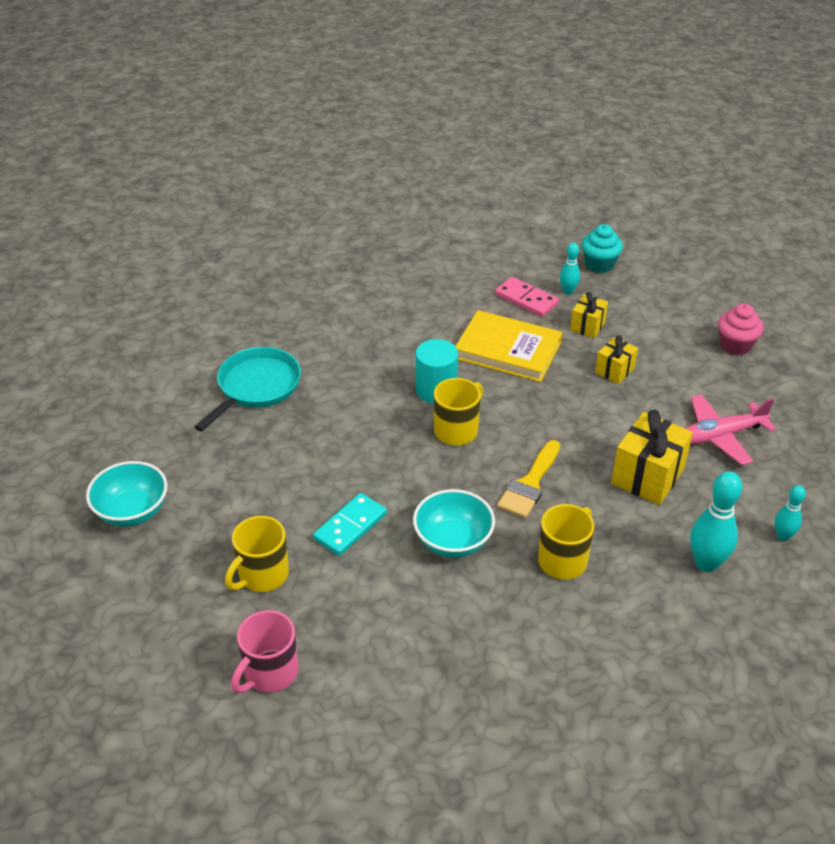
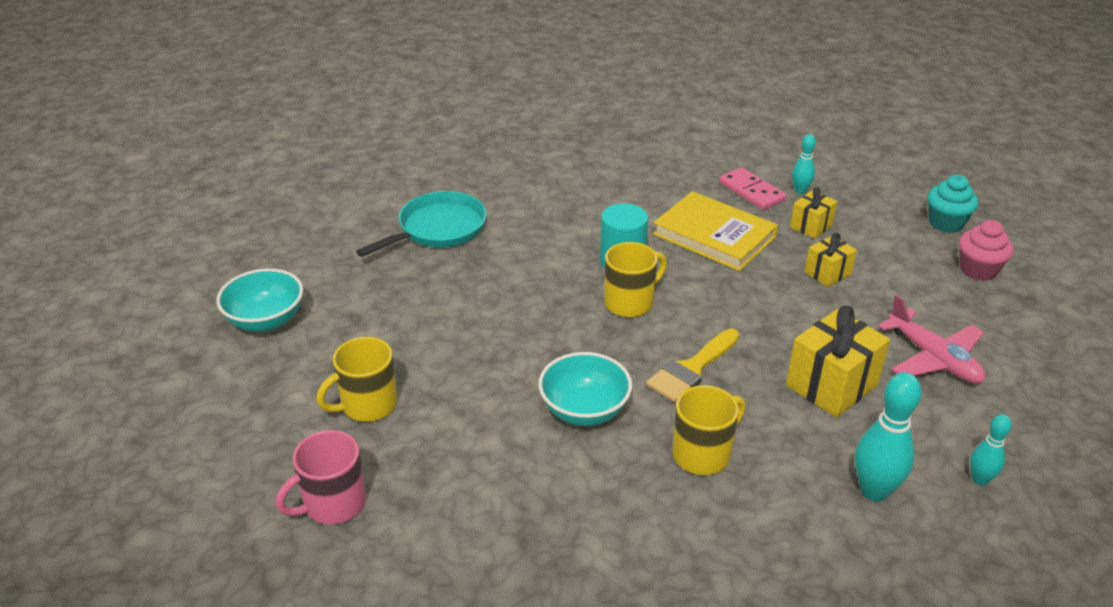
camera: 15 degrees right, 5 degrees down
turquoise domino [313,493,387,556] -> none
turquoise cupcake [582,224,623,273] -> turquoise cupcake moved to [927,175,978,233]
pink plane [685,394,776,465] -> pink plane turned 120 degrees counterclockwise [878,295,986,384]

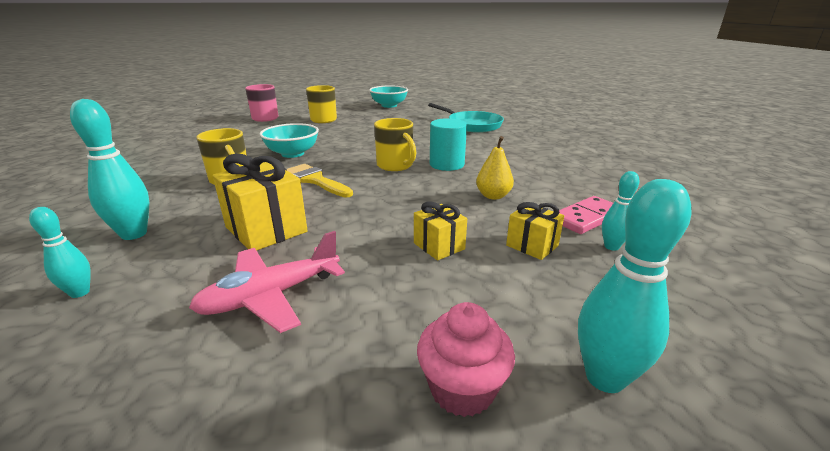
camera: 90 degrees right, 10 degrees down
yellow book [653,191,778,271] -> yellow pear [476,136,514,200]
turquoise cupcake [927,175,978,233] -> turquoise bowling pin [578,179,691,393]

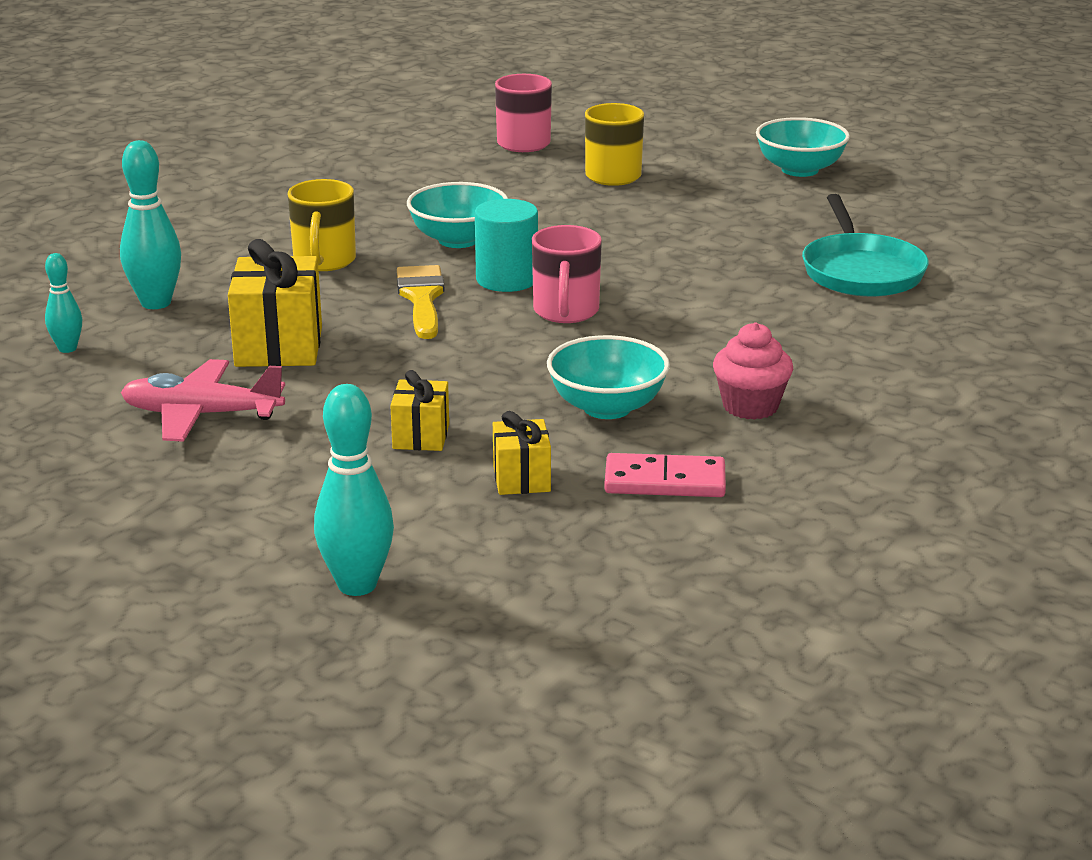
camera: 40 degrees right, 0 degrees up
yellow mug [374,118,416,171] -> pink mug [532,225,602,323]
pink cupcake [417,302,515,417] -> pink cupcake moved to [713,322,793,420]
turquoise cylinder [430,118,467,171] -> turquoise cylinder moved to [475,199,538,292]
yellow pear [476,136,514,200] -> turquoise bowl [547,335,670,419]
turquoise bowling pin [602,171,640,251] -> none

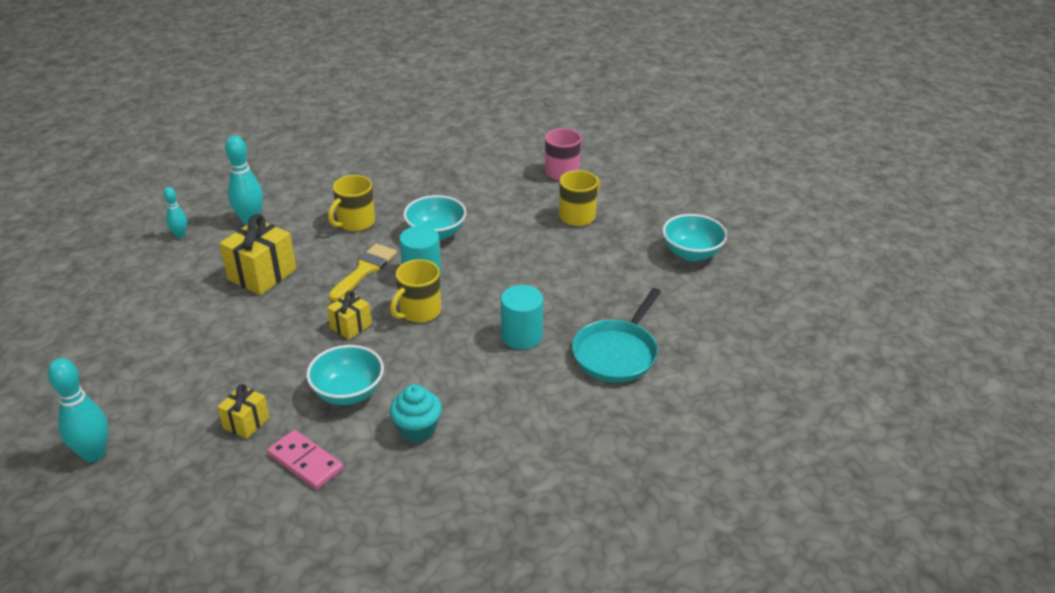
camera: 35 degrees right, 10 degrees up
pink plane [120,359,285,442] -> none
yellow gift [390,370,449,451] -> yellow gift moved to [327,291,372,340]
pink mug [532,225,602,323] -> yellow mug [390,259,441,323]
pink cupcake [713,322,793,420] -> turquoise cupcake [390,384,442,443]
none -> turquoise cylinder [501,285,543,350]

